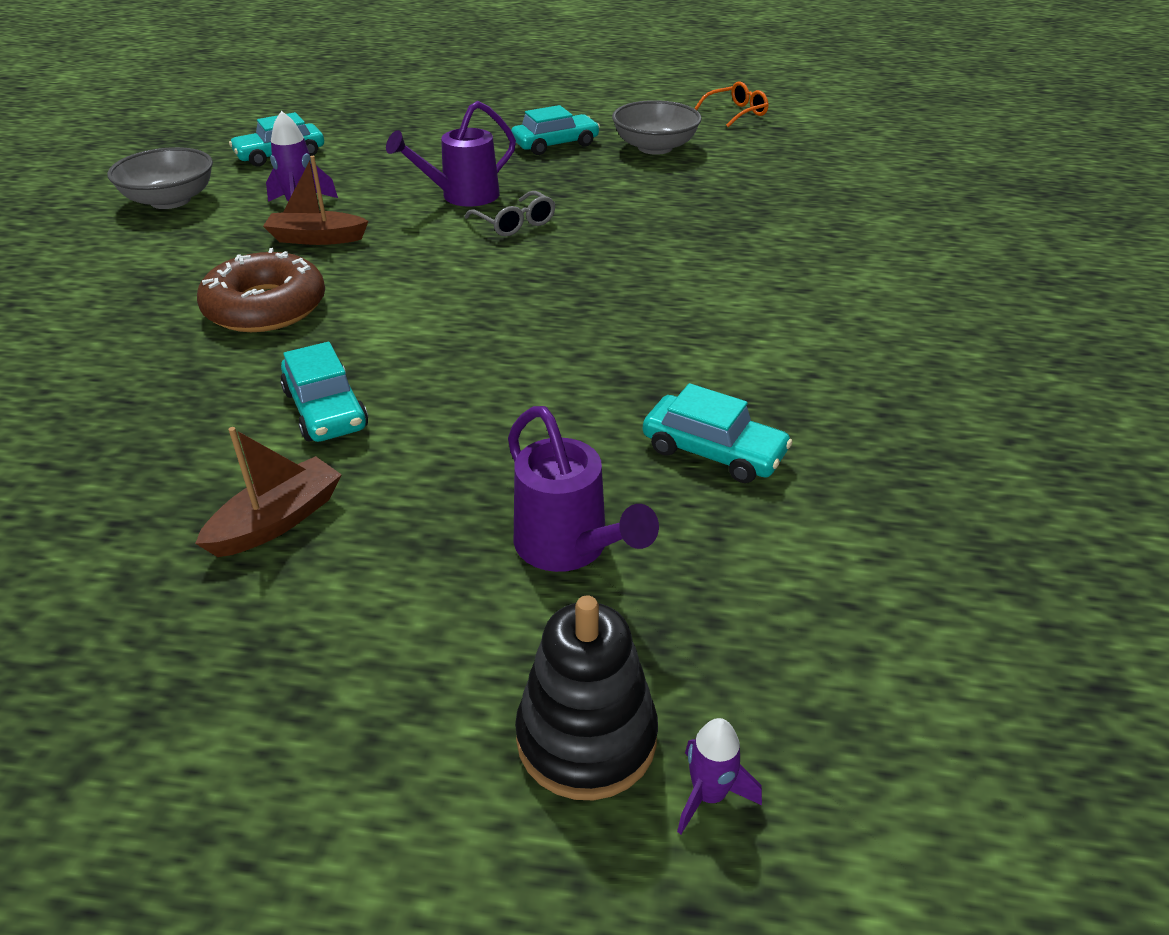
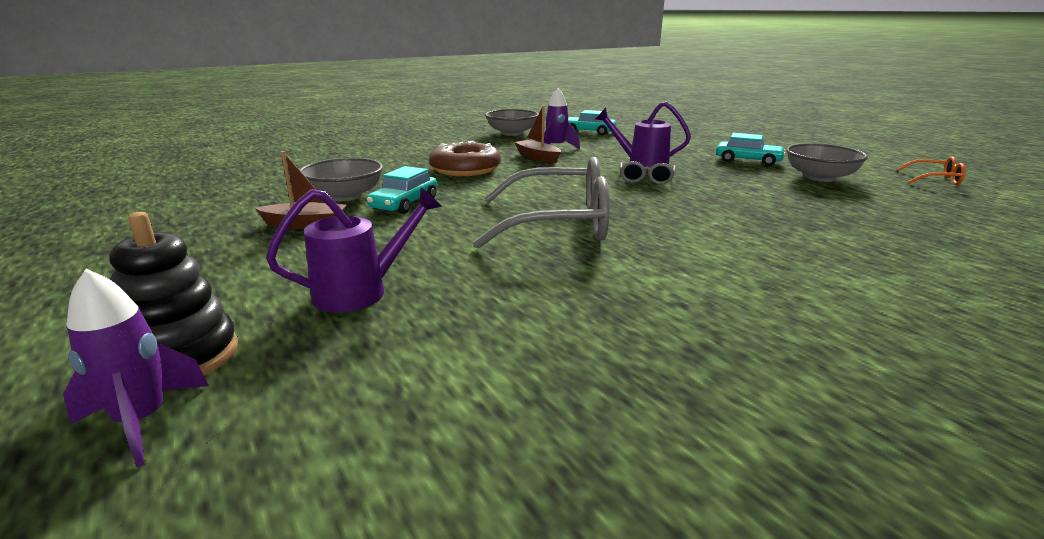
camera: 50 degrees right, 15 degrees down
purple watering can [508,406,659,572] -> purple watering can turned 135 degrees counterclockwise [266,188,442,312]
turquoise car [643,383,792,483] -> none
purple rocket [677,718,762,834] -> purple rocket [63,269,209,467], size x1.58
none -> grey bowl [300,158,383,201]
none -> grey glasses [473,157,610,249]

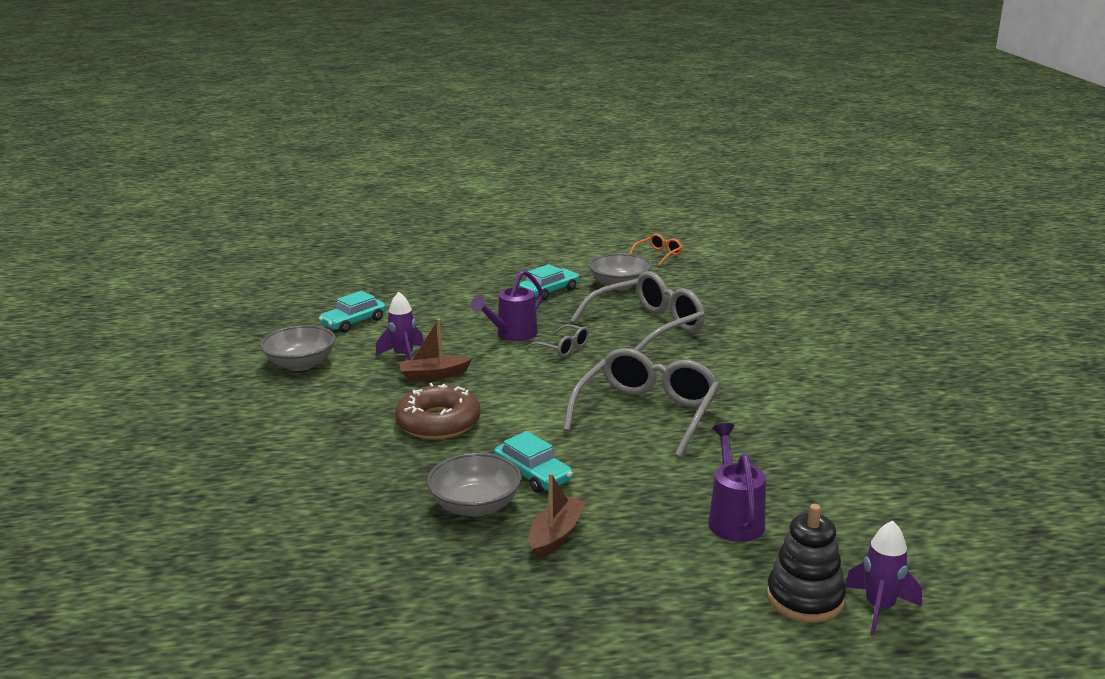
camera: 65 degrees left, 0 degrees up
none -> grey glasses [570,271,705,352]

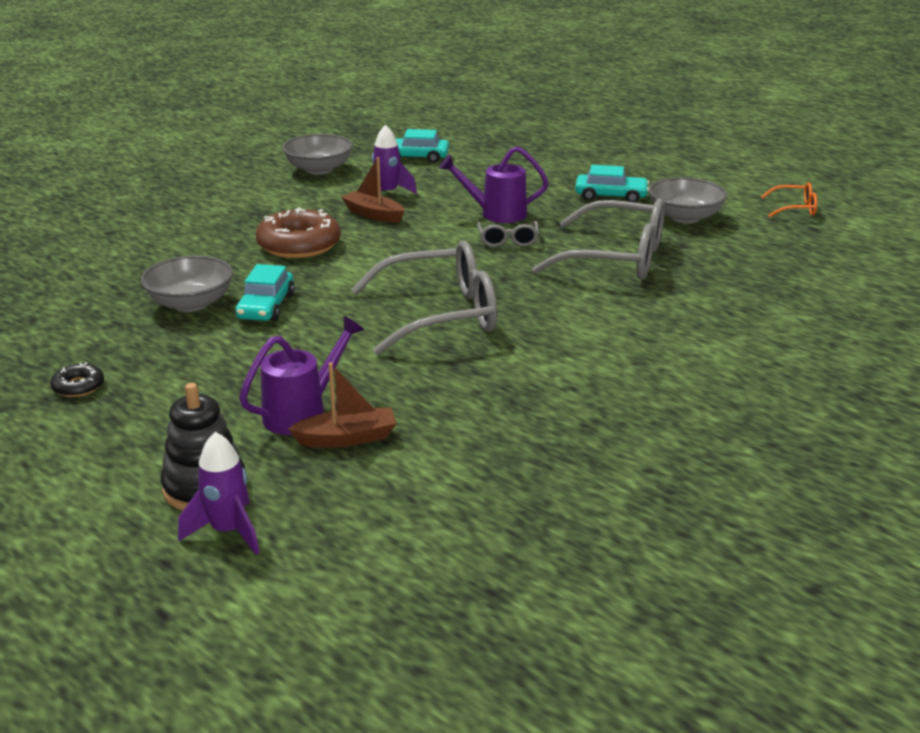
camera: 50 degrees right, 5 degrees up
brown boat [529,473,586,559] -> brown boat moved to [288,363,397,448]
none -> black donut [51,362,104,397]

